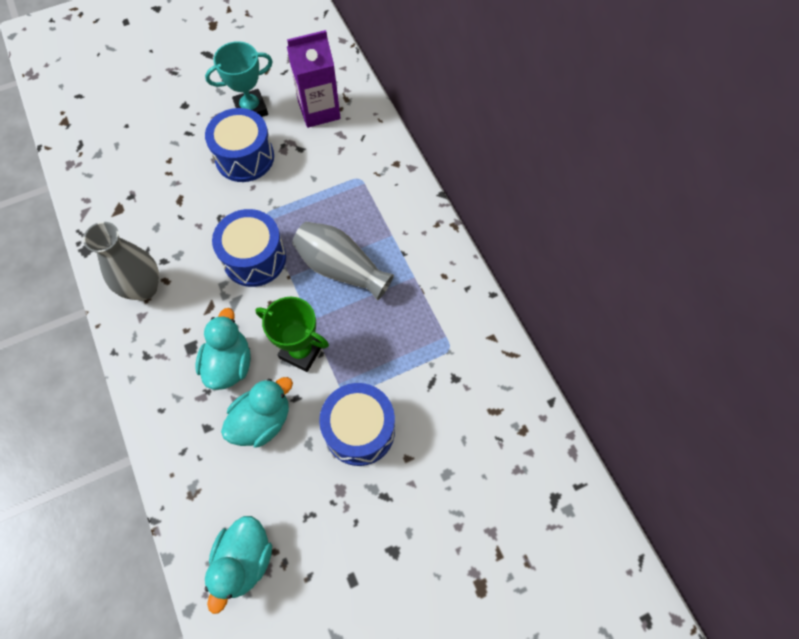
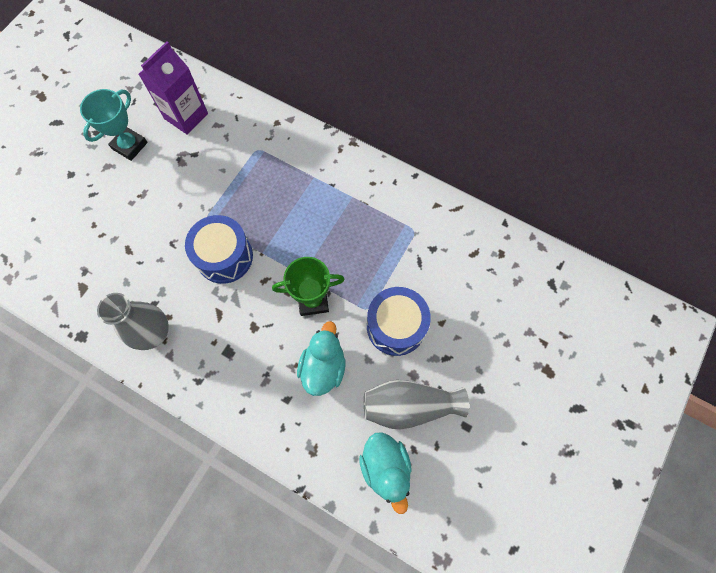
camera: 35 degrees left, 5 degrees up
turquoise duck [195,308,251,390] -> none
blue drum [205,108,274,182] -> none
grey vase [292,222,394,300] -> grey vase moved to [364,380,469,430]

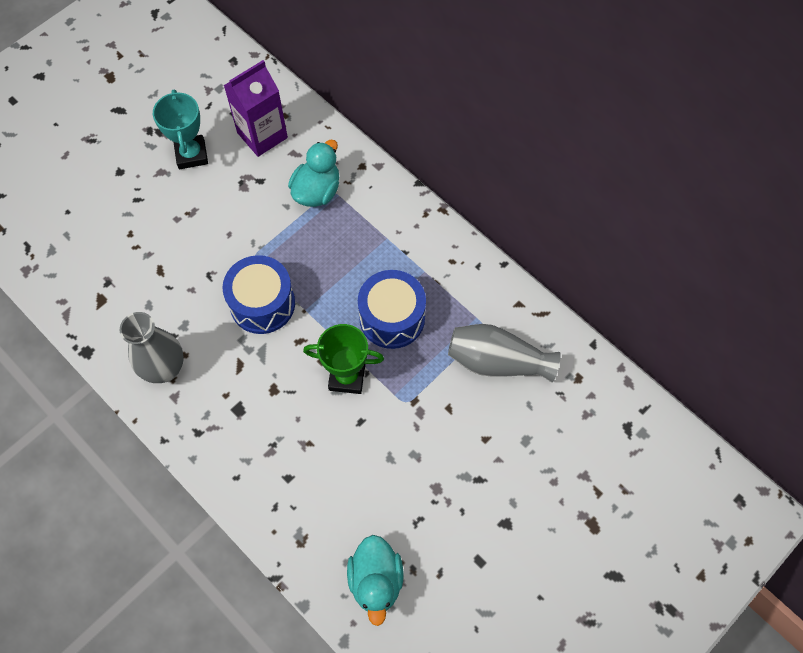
camera: 15 degrees right, 5 degrees down
turquoise trophy [80,89,148,161] -> turquoise trophy turned 60 degrees counterclockwise [153,89,208,169]
turquoise duck [297,321,346,396] -> turquoise duck moved to [288,140,339,207]
grey vase [364,380,469,430] -> grey vase moved to [448,324,561,383]
blue drum [367,287,431,356] -> blue drum moved to [358,270,426,349]

